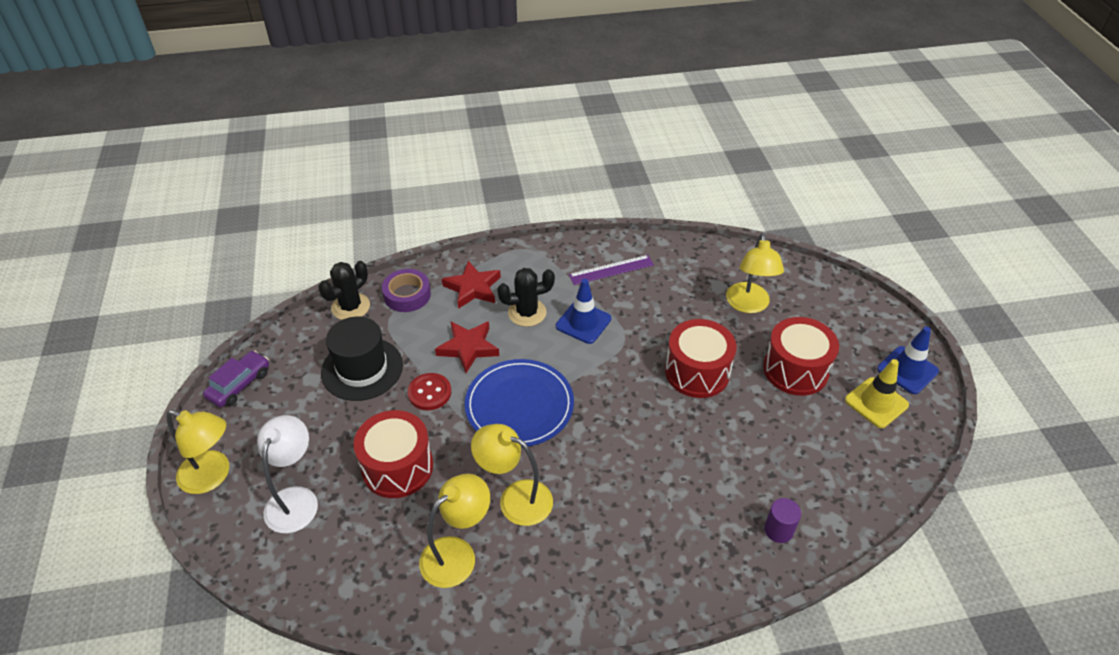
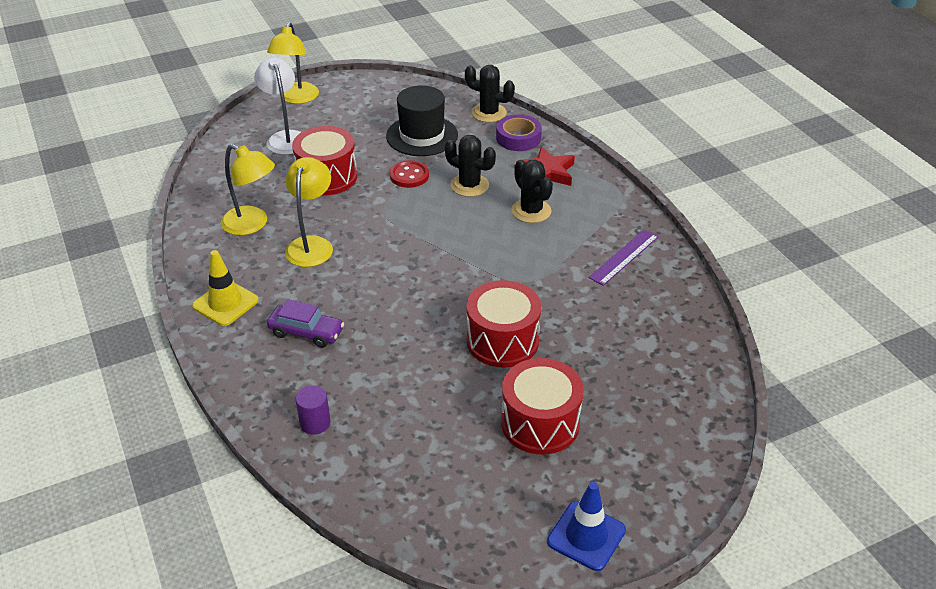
camera: 75 degrees right, 5 degrees down
purple car [203,350,269,407] -> purple car moved to [267,299,344,348]
white lamp [257,415,318,533] -> white lamp turned 105 degrees counterclockwise [254,57,301,155]
red star [435,321,499,373] -> black cactus [445,135,496,197]
blue plate [465,359,574,447] -> none
blue traffic cone [556,279,611,344] -> none
purple ruler [569,255,654,285] -> purple ruler turned 75 degrees clockwise [588,229,659,286]
yellow lamp [726,233,784,313] -> none
yellow traffic cone [845,359,909,428] -> yellow traffic cone moved to [192,250,259,326]

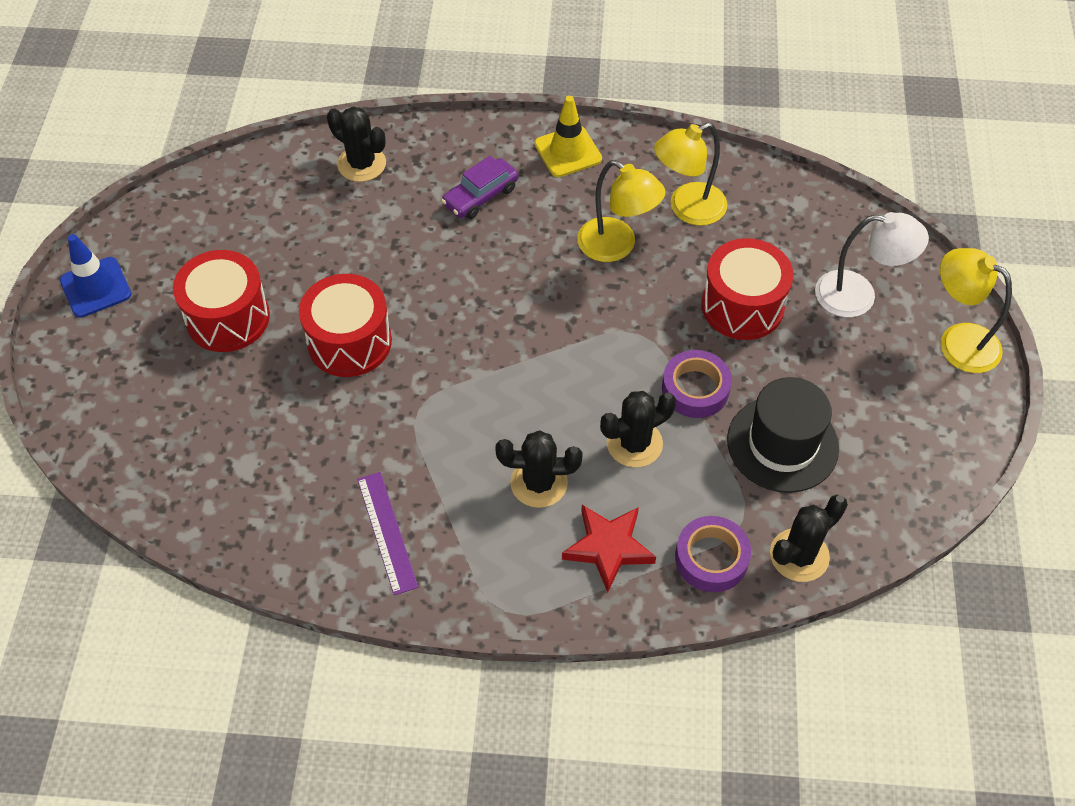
camera: 120 degrees right, 15 degrees up
purple cylinder [295,385,330,435] -> black cactus [327,106,386,182]
red button [390,160,429,188] -> purple tape [662,350,732,418]

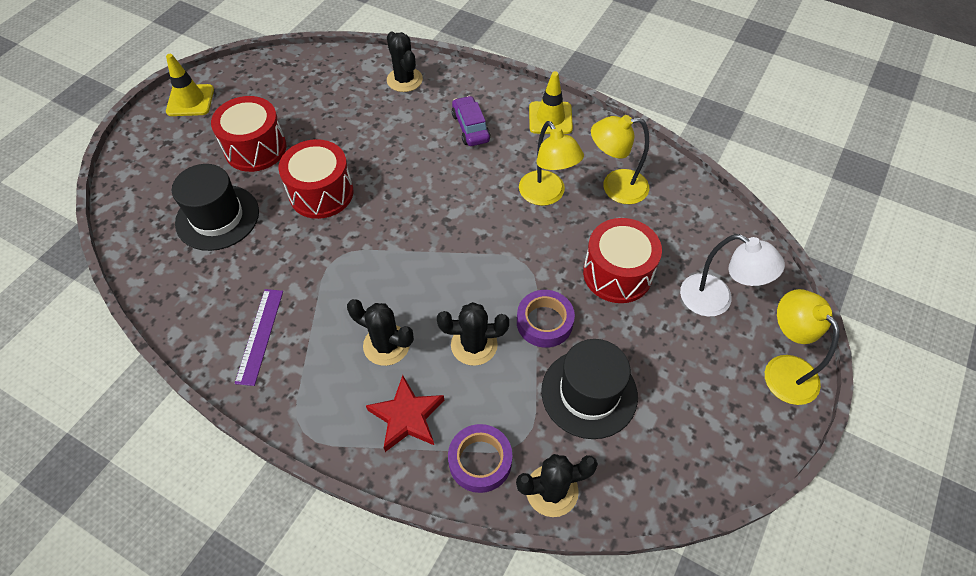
camera: 25 degrees right, 0 degrees up
blue traffic cone [60,234,131,318] -> yellow traffic cone [166,54,214,116]
purple car [441,156,518,219] -> purple car turned 90 degrees clockwise [452,96,490,146]
none -> black hat [172,164,259,251]

